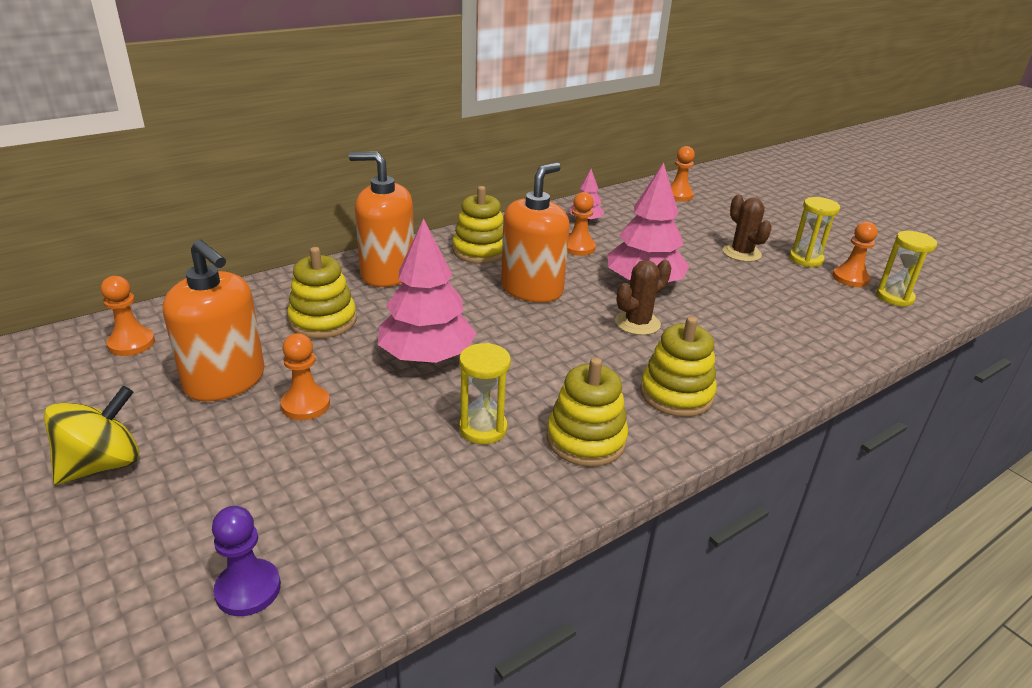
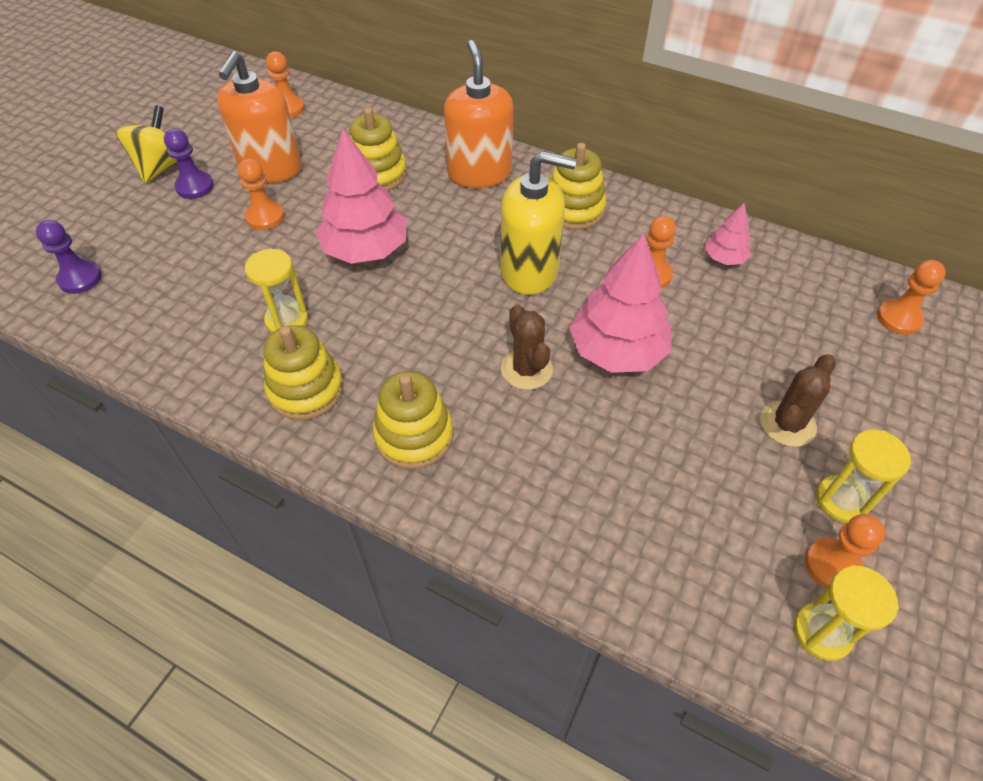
camera: 65 degrees right, 20 degrees up
yellow spinning top [44,386,140,485] -> yellow spinning top turned 90 degrees counterclockwise [116,105,177,183]
orange soap dispenser [501,162,570,302] -> yellow soap dispenser [500,151,577,295]
brown cactus [615,260,671,335] -> brown cactus turned 45 degrees clockwise [501,304,553,390]
none -> purple pawn [164,128,214,199]

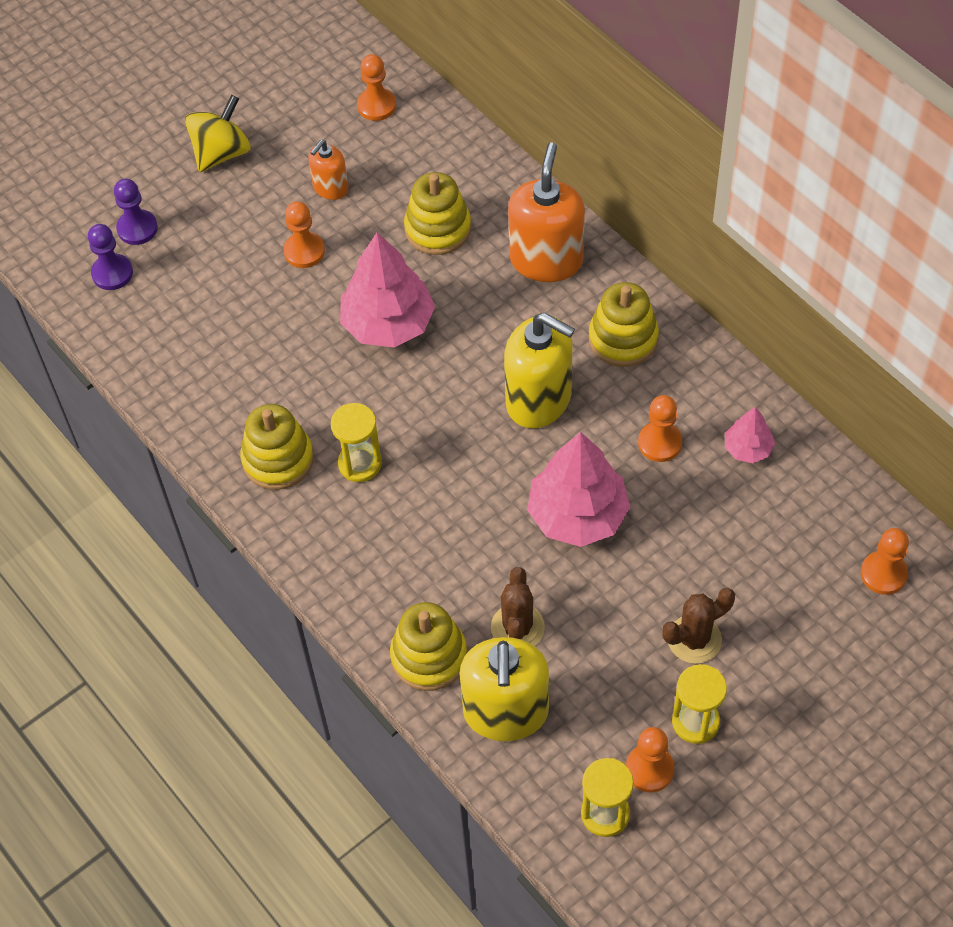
camera: 25 degrees right, 5 degrees up
purple pawn [164,128,214,199] -> purple pawn moved to [114,179,158,245]
orange soap dispenser [217,51,301,183] -> orange soap dispenser [308,140,348,200], size x0.54
yellow hourglass [245,249,308,333] -> yellow hourglass moved to [331,403,382,482]
yellow stacking toy [373,371,454,469] -> yellow stacking toy moved to [390,602,467,691]
brown cactus [501,304,553,390] -> brown cactus moved to [491,567,545,646]
none -> yellow soap dispenser [459,637,549,741]

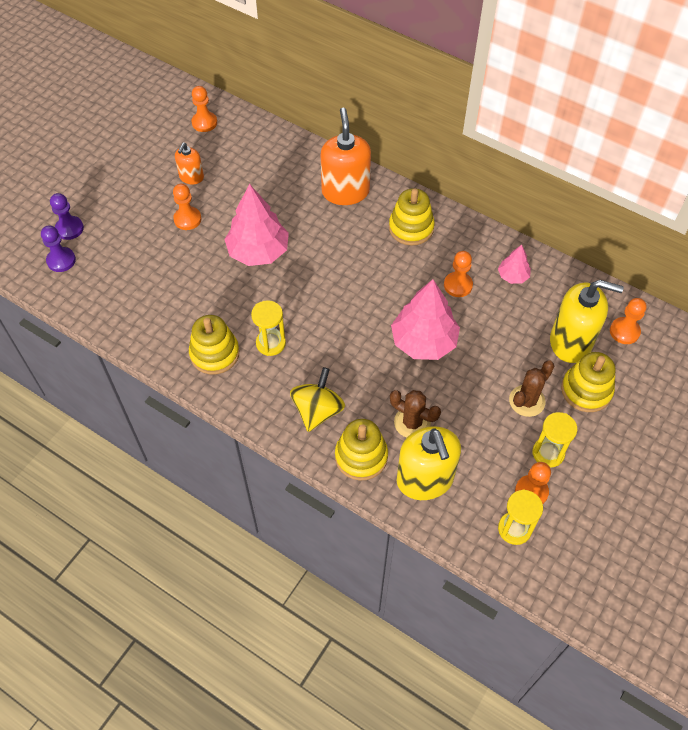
camera: 20 degrees left, 0 degrees up
yellow spinning top [185,95,251,172] -> yellow spinning top moved to [290,367,345,432]
yellow stacking toy [404,172,471,255] -> yellow stacking toy moved to [561,352,615,412]
brown cactus [491,567,545,646] -> brown cactus turned 45 degrees counterclockwise [390,390,441,438]
yellow soap dispenser [504,313,575,428] -> yellow soap dispenser moved to [550,280,624,363]

